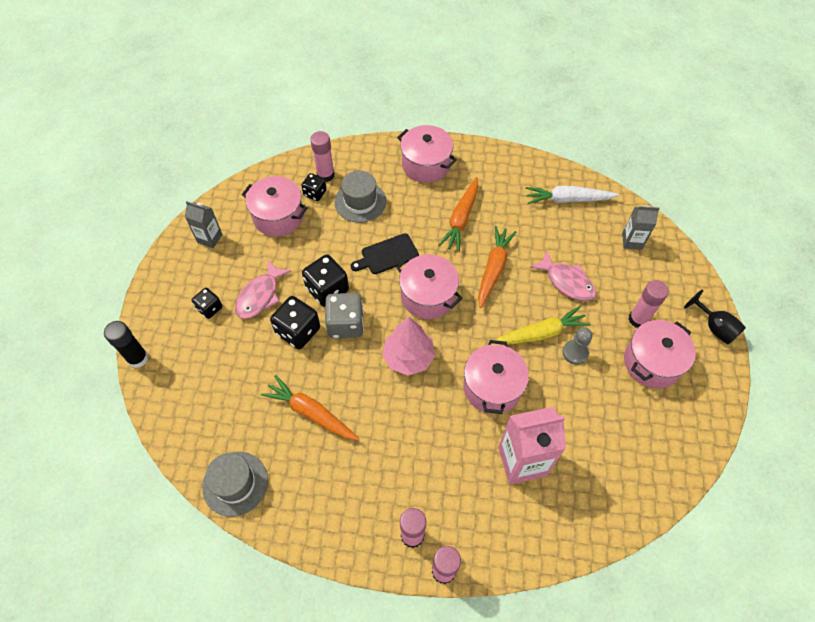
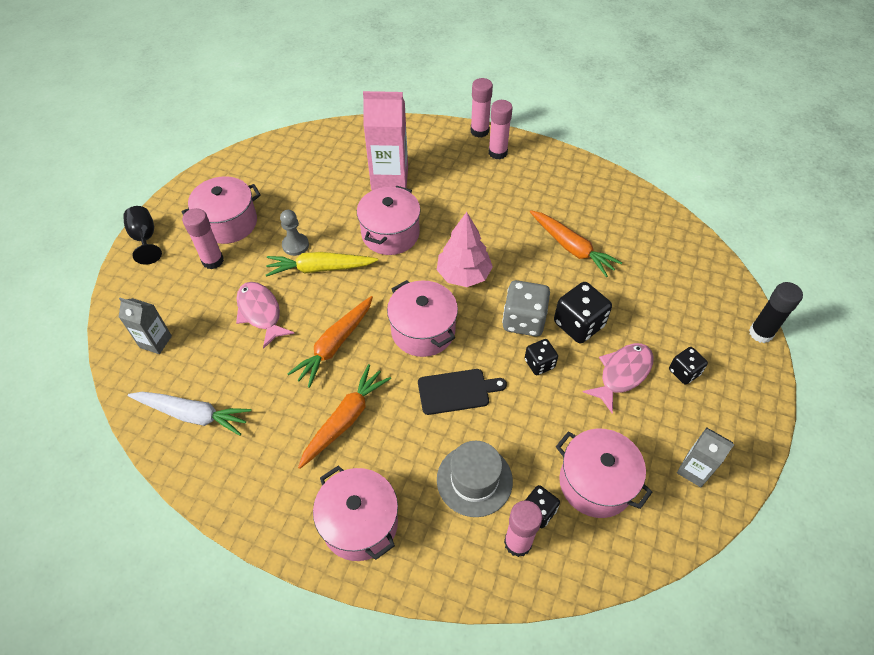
camera: 165 degrees left, 5 degrees down
grey hat [202,452,268,517] -> none
black dice [302,255,349,307] -> black dice [525,339,558,375], size x0.60

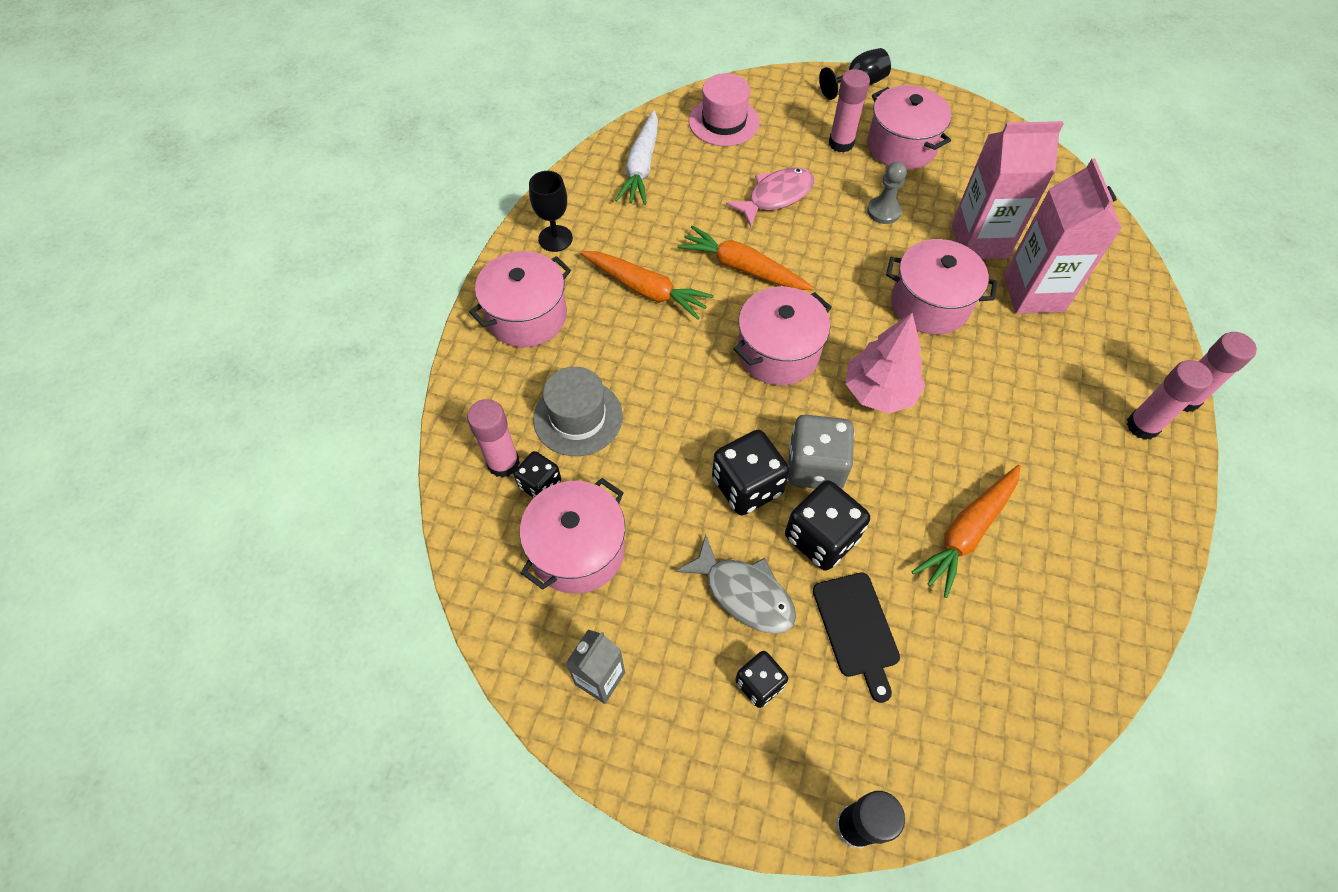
camera: 85 degrees right, 5 degrees up
grey carton [119,298,172,354] -> pink hat [689,73,760,146]
yellow carrot [266,252,378,277] -> none
black cutting board [418,369,507,415] -> black cutting board moved to [813,572,900,703]
black dice [525,339,558,375] -> black dice [712,430,790,515], size x1.68
pink fish [583,343,654,414] -> grey fish [675,535,796,634]
none -> black goblet [529,171,573,252]
none -> pink carton [951,121,1064,259]

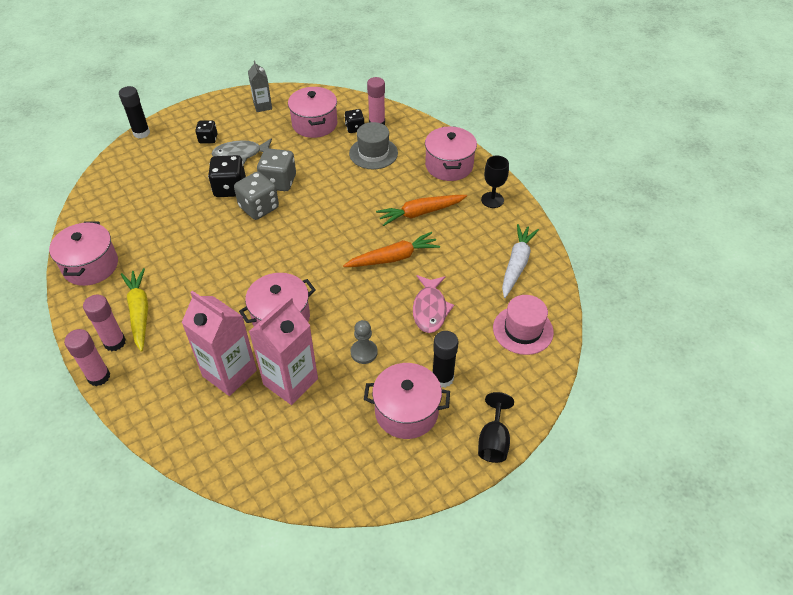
camera: 130 degrees right, 10 degrees down
white carrot [615,110,658,205] -> white carrot turned 60 degrees clockwise [502,224,539,298]
black dice [712,430,790,515] -> grey dice [257,148,296,191]
pink pot [734,287,832,385] -> pink pot moved to [49,222,118,286]
black cutting board [813,572,900,703] -> none
pink glue stick [829,69,870,153] -> black glue stick [432,331,458,388]
pink tree [846,313,925,413] -> none
orange carrot [912,465,1021,598] -> none
none -> yellow carrot [121,268,148,352]

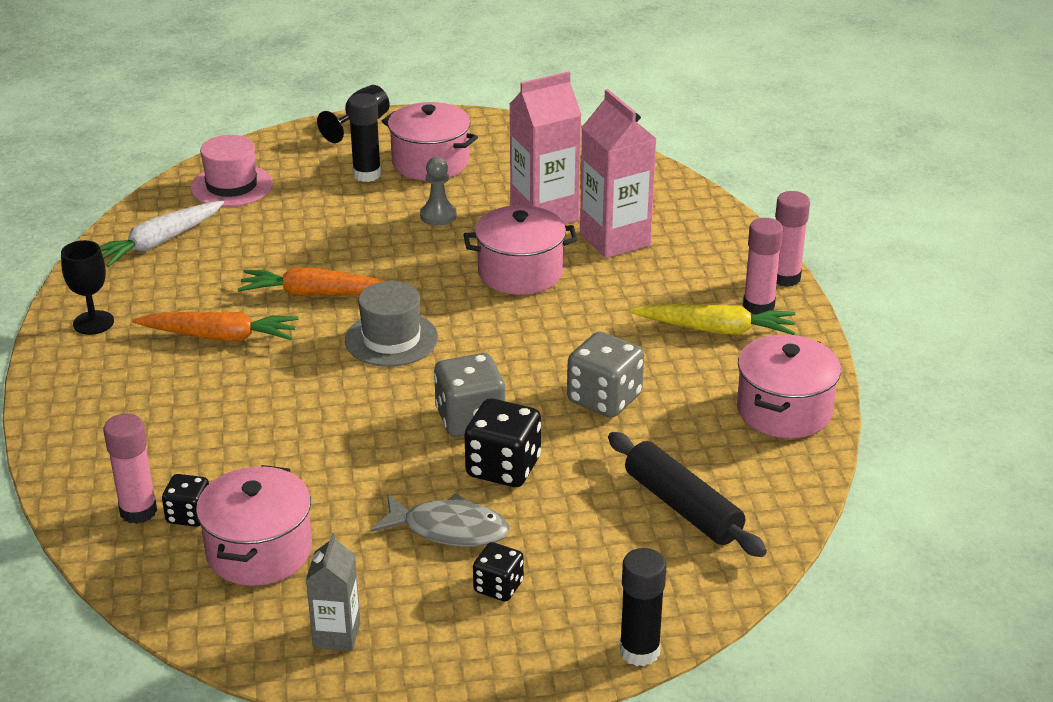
camera: 155 degrees left, 15 degrees down
yellow carrot [121,268,148,352] -> yellow carrot turned 90 degrees counterclockwise [630,304,795,335]
grey dice [257,148,296,191] -> grey dice moved to [567,332,644,418]
grey hat [349,122,398,169] -> grey hat moved to [345,281,438,367]
pink fish [413,275,454,333] -> none
pink pot [425,126,477,181] -> none
none -> black rolling pin [608,432,767,557]

